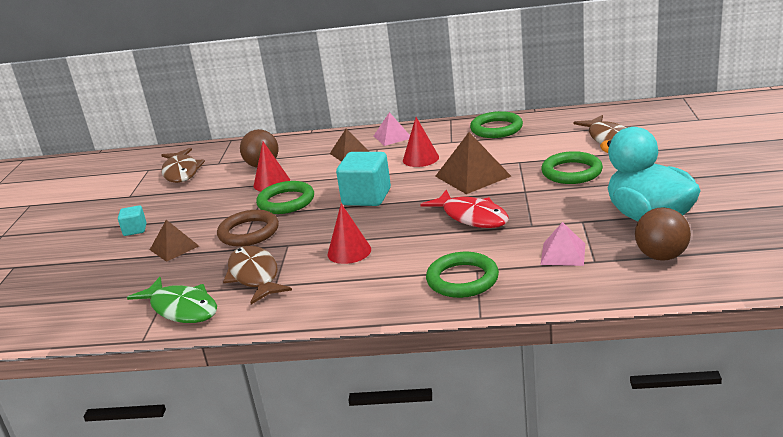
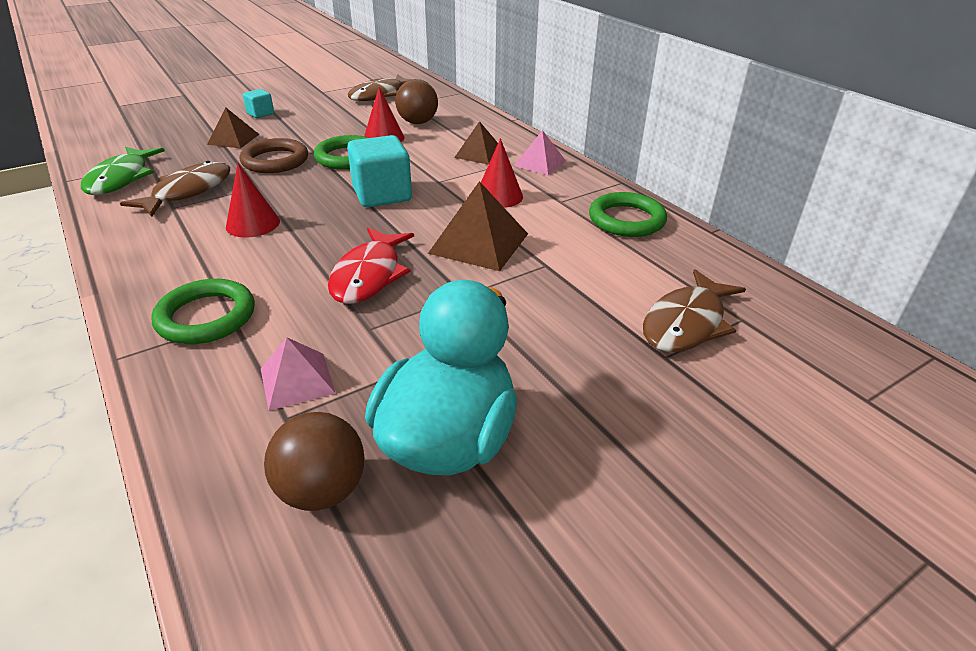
camera: 50 degrees right, 10 degrees up
green ring [541,151,603,184] -> none

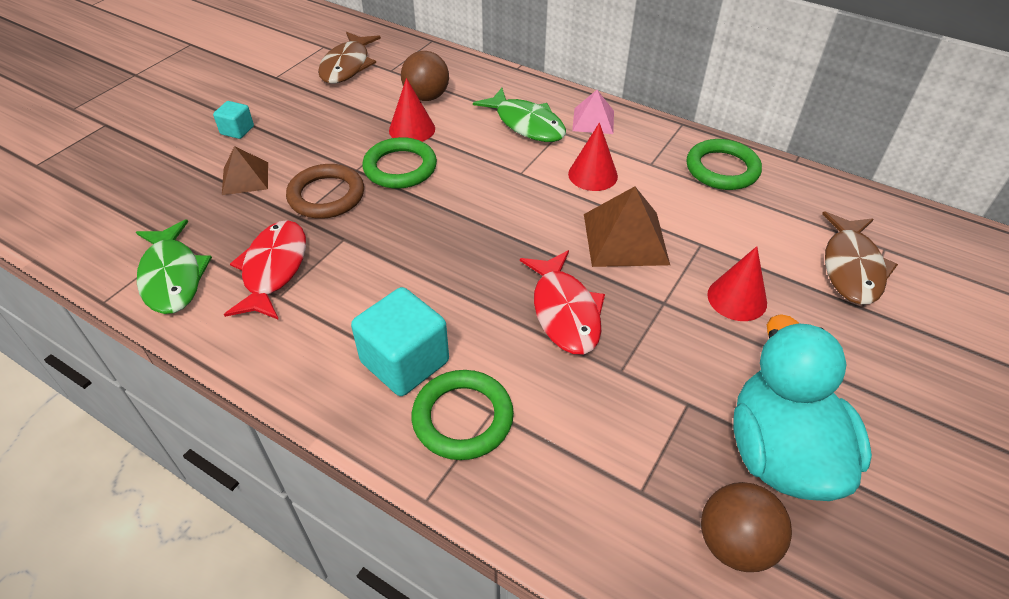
camera: 25 degrees left, 10 degrees up
brown fish [120,161,230,217] -> red fish [224,220,306,320]
red cone [226,163,280,237] -> red cone moved to [707,246,767,321]
pink pyramid [261,338,336,411] -> none
turquoise cube [347,135,412,207] -> turquoise cube moved to [351,287,449,396]
brown pyramid [454,121,498,165] -> green fish [473,88,566,142]

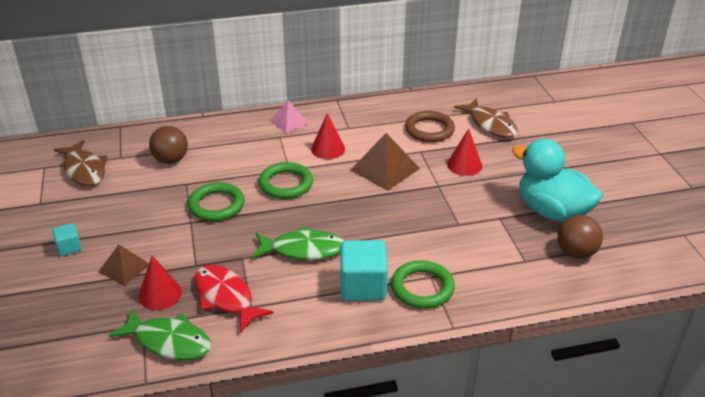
camera: 45 degrees left, 10 degrees down
brown ring [286,164,364,219] -> brown ring moved to [405,111,455,142]
red cone [389,78,435,142] -> red cone moved to [139,255,182,310]
green fish [473,88,566,142] -> green fish moved to [252,226,344,260]
red fish [520,250,605,355] -> none
green ring [686,139,762,190] -> green ring moved to [259,162,313,199]

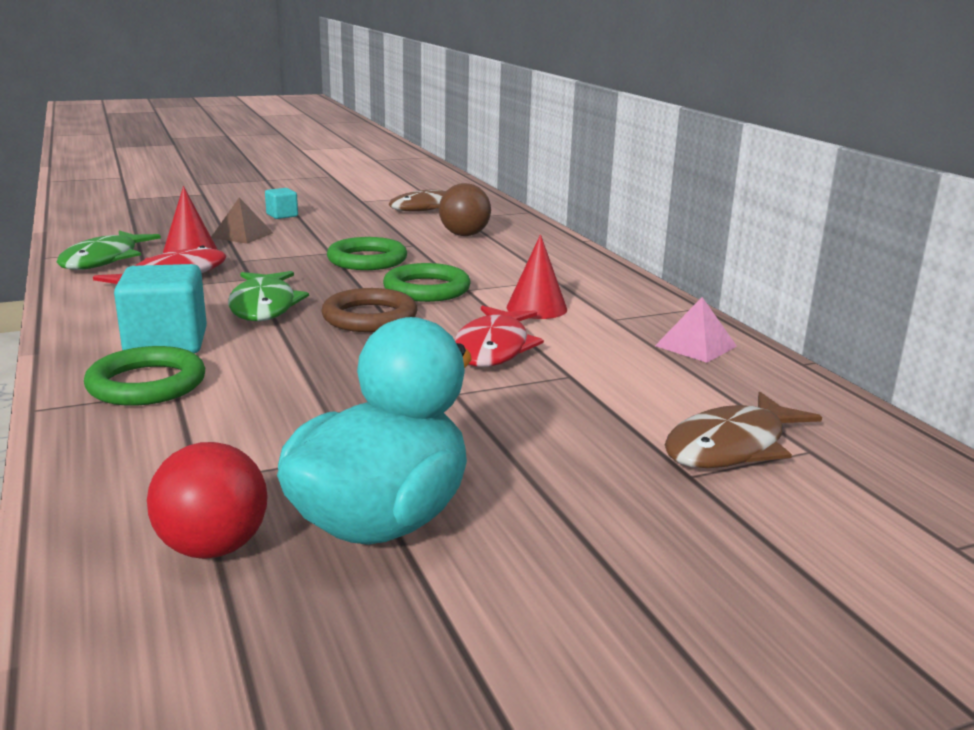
camera: 80 degrees right, 15 degrees down
pink pyramid [270,101,309,133] -> pink pyramid moved to [655,297,737,363]
brown pyramid [351,133,420,191] -> red fish [455,305,544,367]
brown ring [405,111,455,142] -> brown ring moved to [321,288,418,332]
red cone [447,129,482,176] -> none
brown ball [557,215,603,259] -> red ball [147,442,268,559]

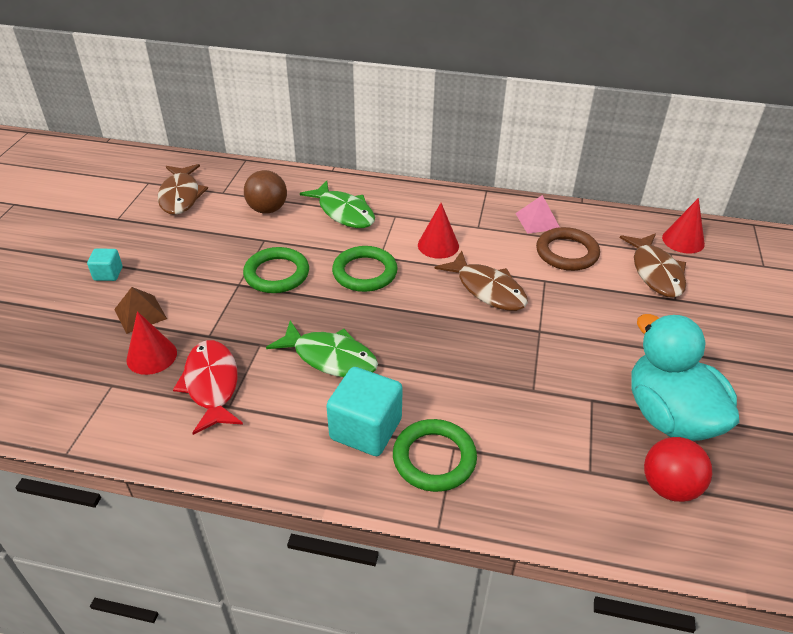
camera: 55 degrees left, 20 degrees up
green fish [57,231,161,270] -> green fish moved to [300,181,375,228]
brown ring [321,288,418,332] -> brown ring moved to [536,227,600,271]
red fish [455,305,544,367] -> brown fish [435,251,528,311]
none -> red cone [662,198,705,254]

